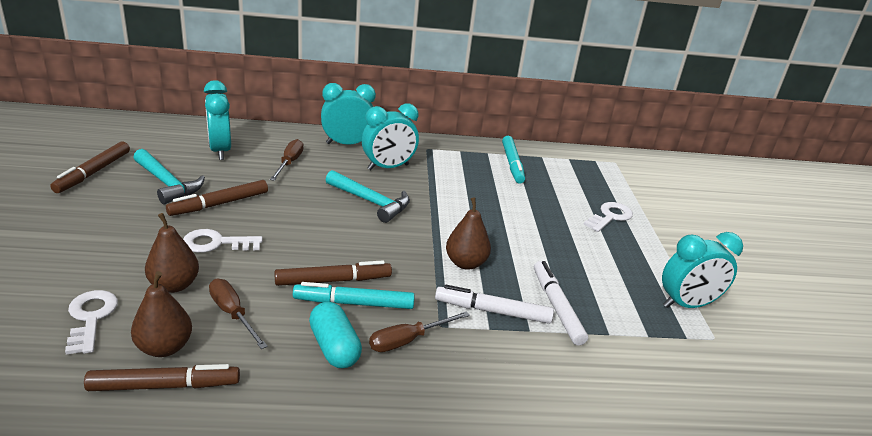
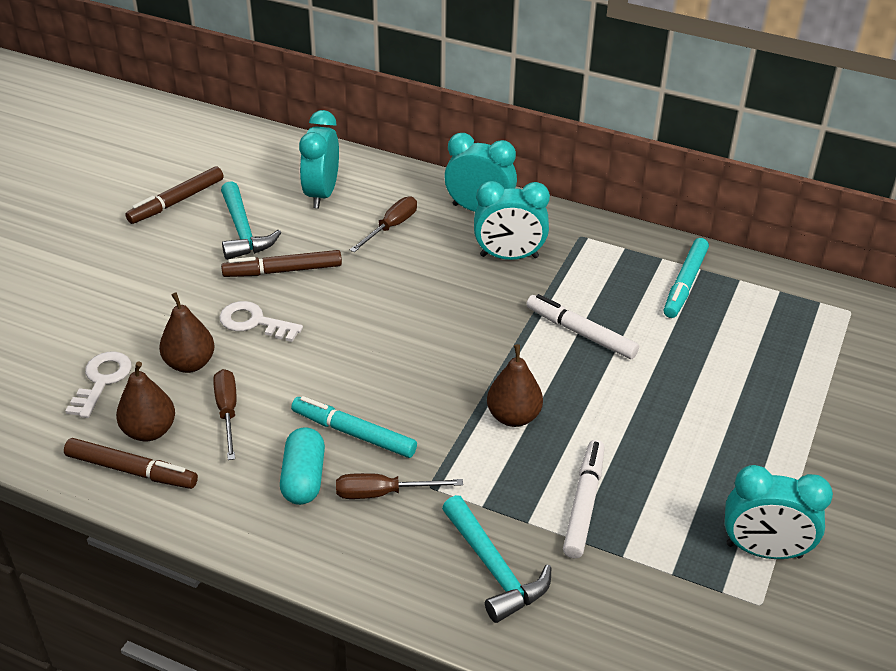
camera: 30 degrees right, 10 degrees up
brown marker [274,260,392,286] -> none
turquoise hammer [325,170,410,223] -> turquoise hammer moved to [442,495,552,623]
white marker [435,285,554,324] -> white marker moved to [526,294,639,359]
white key [583,202,633,232] -> none

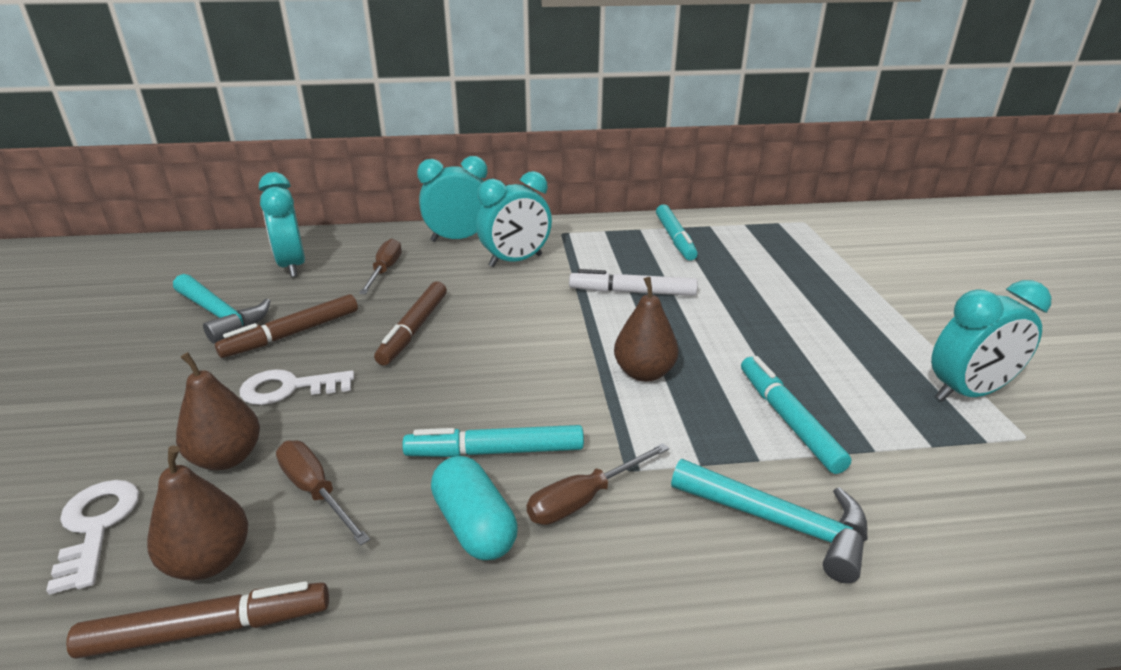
camera: 30 degrees left, 10 degrees down
brown marker [125,166,224,224] -> brown marker moved to [374,281,447,365]
white marker [563,440,605,559] -> turquoise marker [741,356,852,474]

